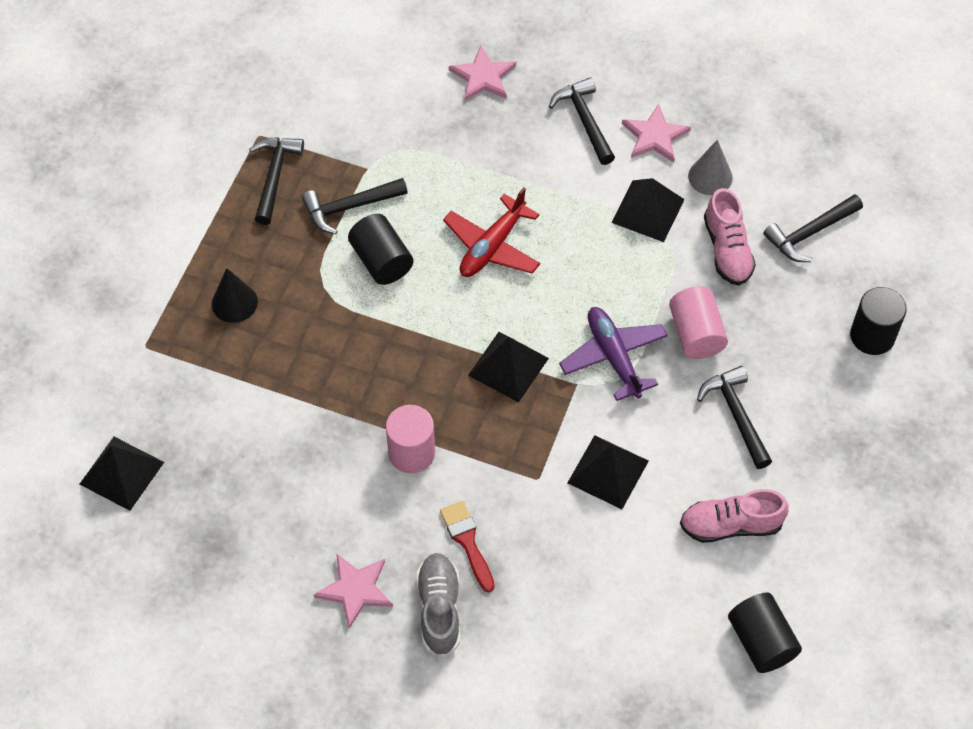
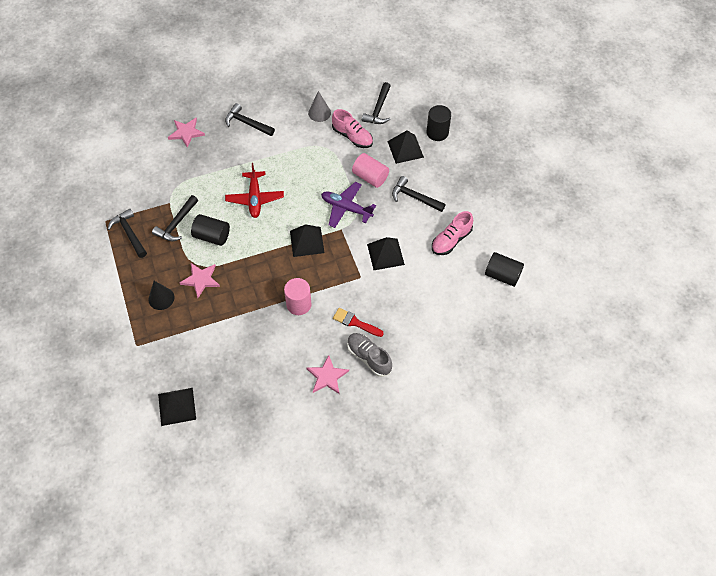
camera: 40 degrees left, 0 degrees up
black pyramid [611,178,685,242] -> black pyramid moved to [387,130,424,164]
pink star [622,104,691,162] -> pink star moved to [179,263,220,298]

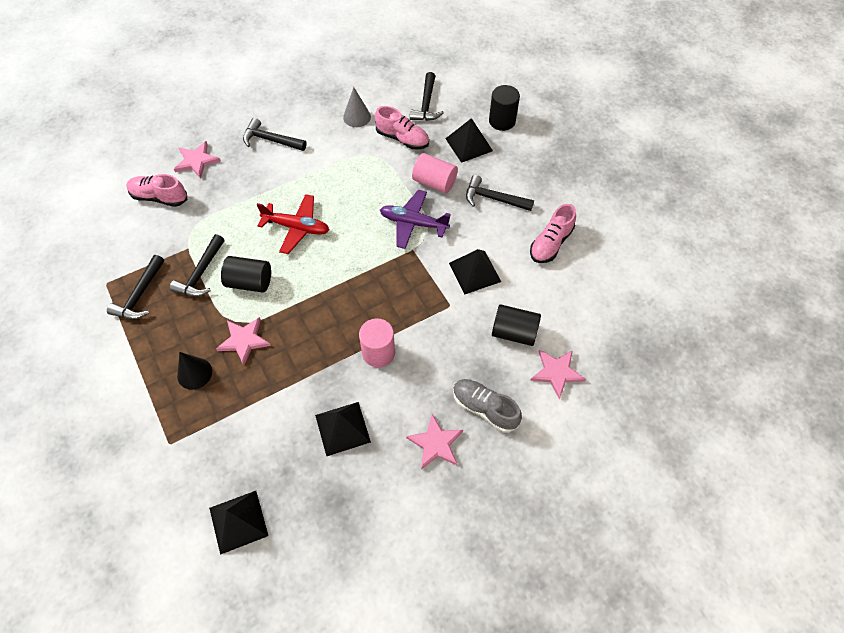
camera: 10 degrees left, 0 degrees up
black hammer [108,209,147,258] -> black hammer turned 120 degrees counterclockwise [107,255,164,319]
red plane [225,163,284,218] -> red plane turned 60 degrees counterclockwise [257,194,329,254]
black pyramid [290,224,325,257] -> black pyramid moved to [315,402,371,456]
red brush [333,308,384,337] -> none
black cylinder [485,252,524,287] -> black cylinder moved to [492,304,541,346]
none -> pink shoe [126,174,187,207]
none -> pink star [530,349,586,399]

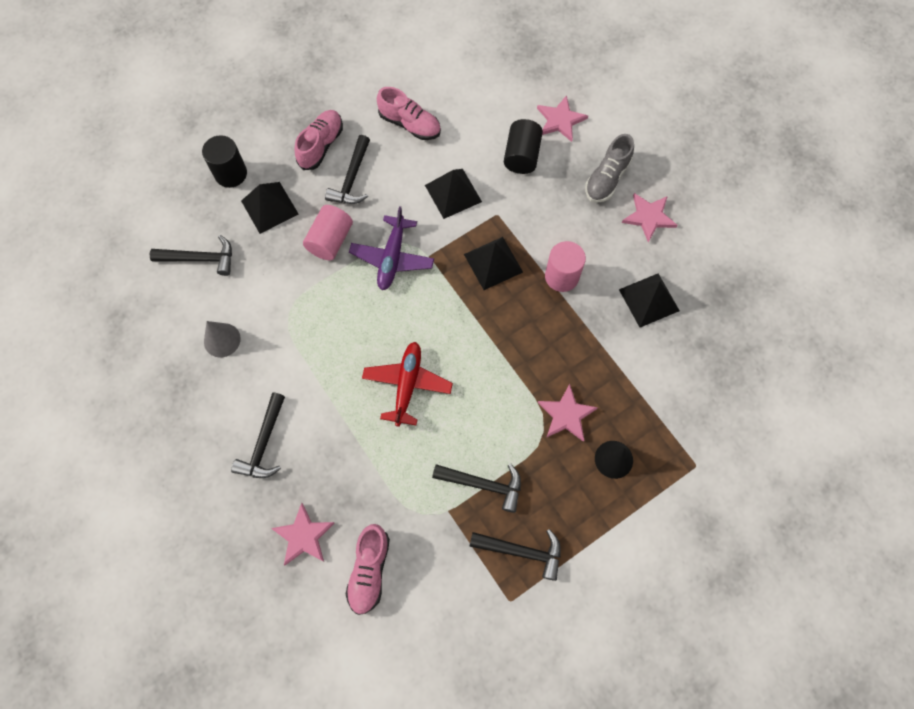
camera: 95 degrees left, 10 degrees up
black pyramid [209,491,268,555] -> black pyramid moved to [464,237,523,290]
black cylinder [221,256,271,293] -> none
pink shoe [375,106,429,150] -> pink shoe moved to [295,110,343,170]

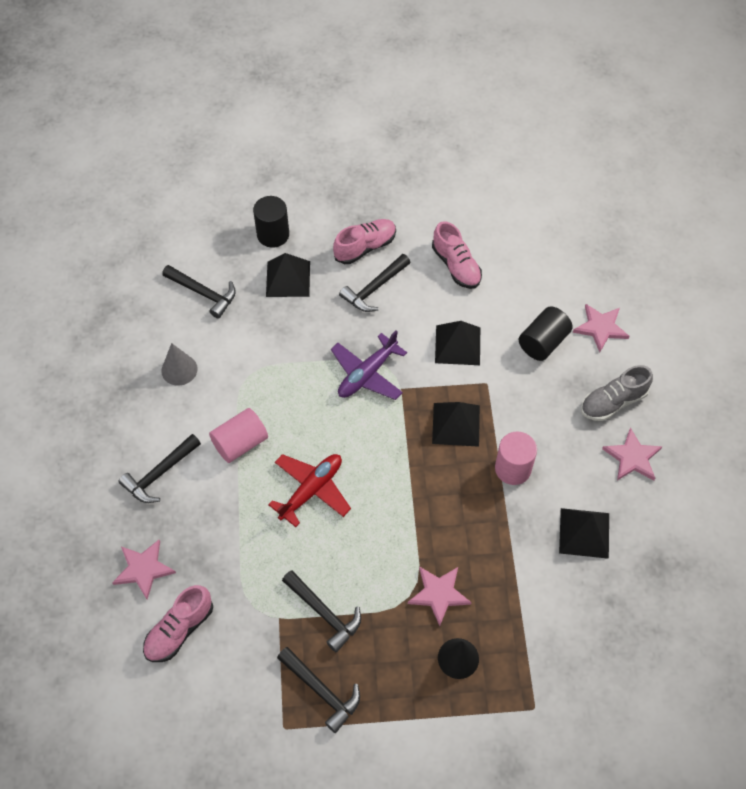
camera: 30 degrees right, 10 degrees down
pink cylinder [303,205,353,260] -> pink cylinder moved to [209,408,268,463]

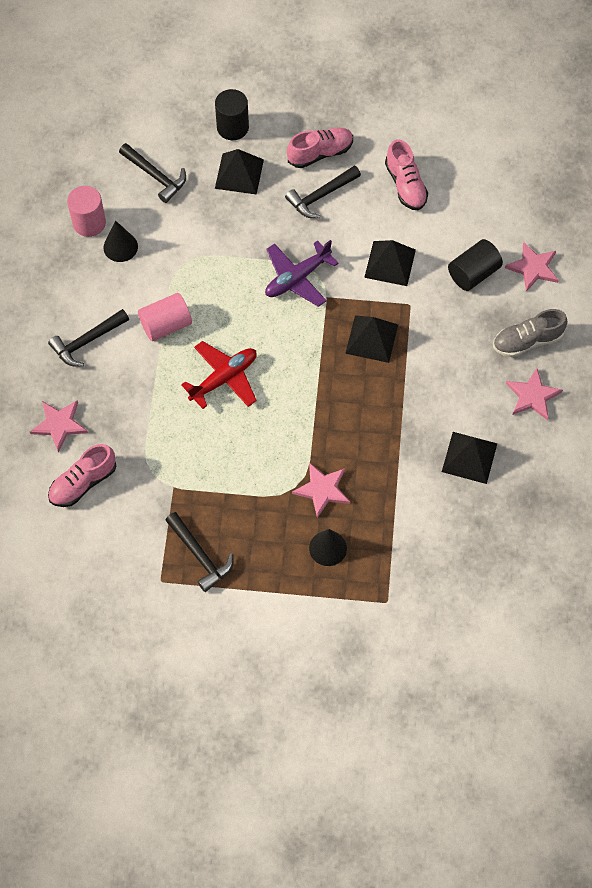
camera: 10 degrees right, 5 degrees up
grey cone [161,343,198,386] -> black cone [104,221,138,262]
black hammer [282,570,361,652] -> none
pink cylinder [495,431,537,485] -> pink cylinder moved to [67,186,106,237]

